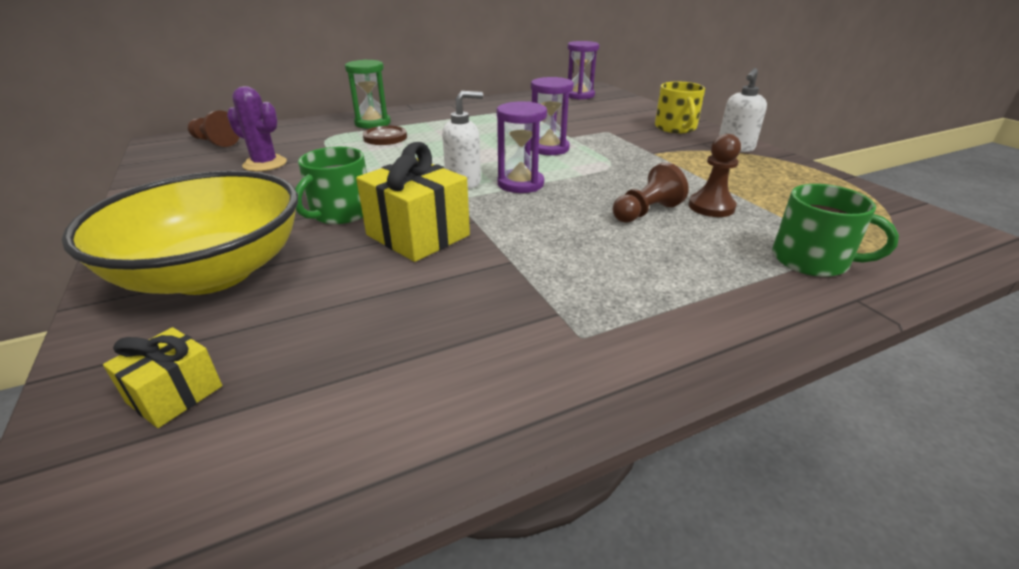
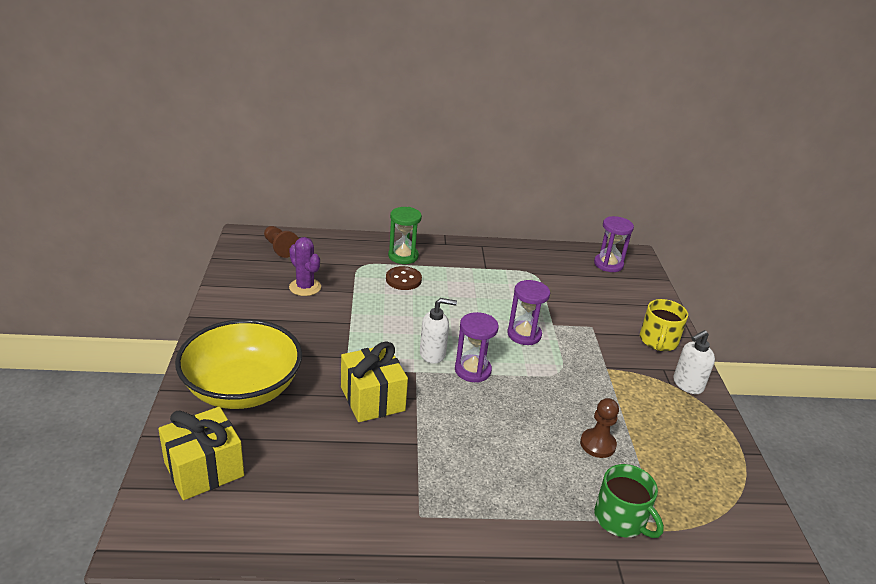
camera: 20 degrees right, 0 degrees up
yellow gift [103,327,222,428] -> yellow gift [158,407,244,500], size x1.83
green mug [295,147,367,224] -> none
brown pawn [613,162,689,223] -> none

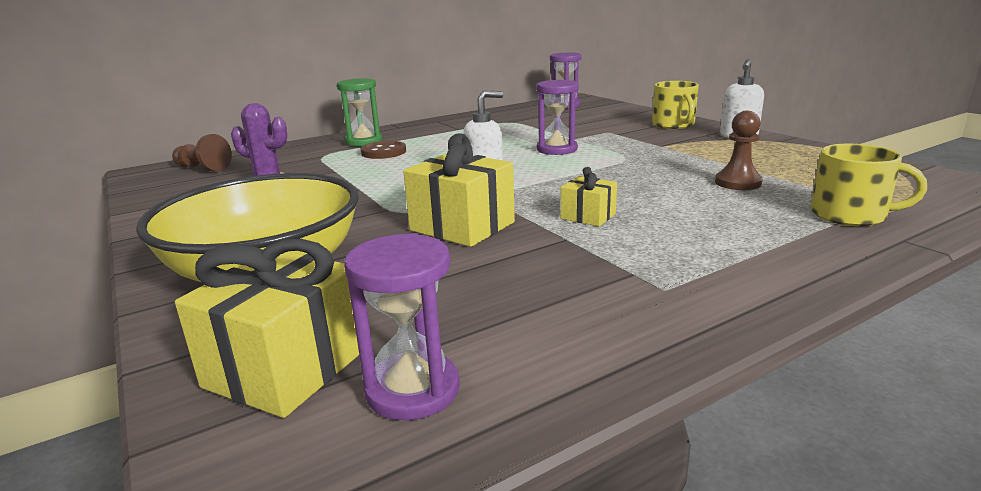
camera: 25 degrees left, 10 degrees down
purple hourglass [455,312,499,382] -> purple hourglass moved to [344,233,460,420]
green mug [594,464,664,538] -> yellow mug [810,144,927,226]
none -> yellow gift [561,167,617,226]

